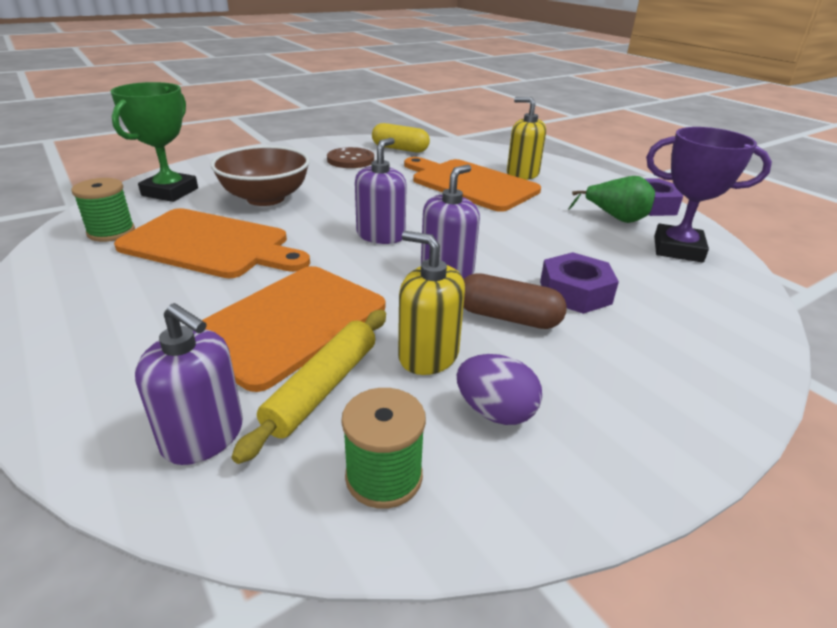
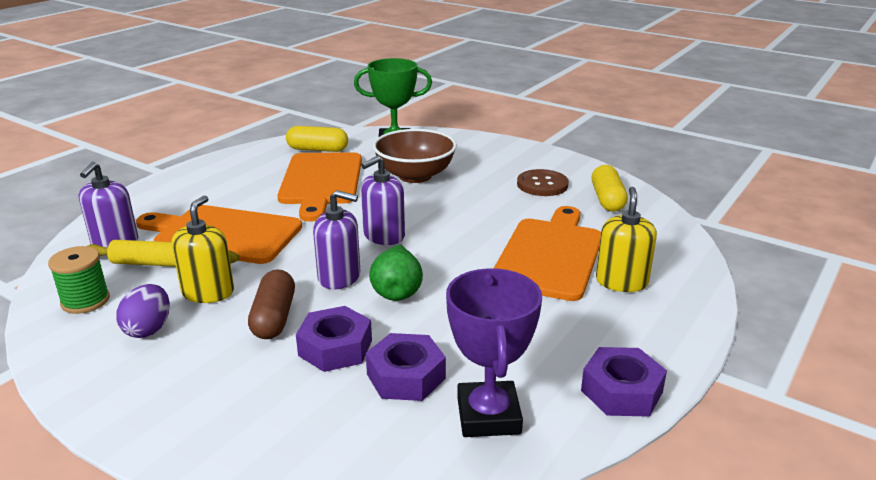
camera: 70 degrees right, 5 degrees down
green spool [71,178,135,242] -> yellow capsule [286,126,348,152]
purple soap dispenser [355,138,407,244] -> purple soap dispenser turned 135 degrees clockwise [361,155,405,245]
green pear [569,176,655,223] -> green pear moved to [369,244,423,301]
none -> purple nut [366,333,446,401]

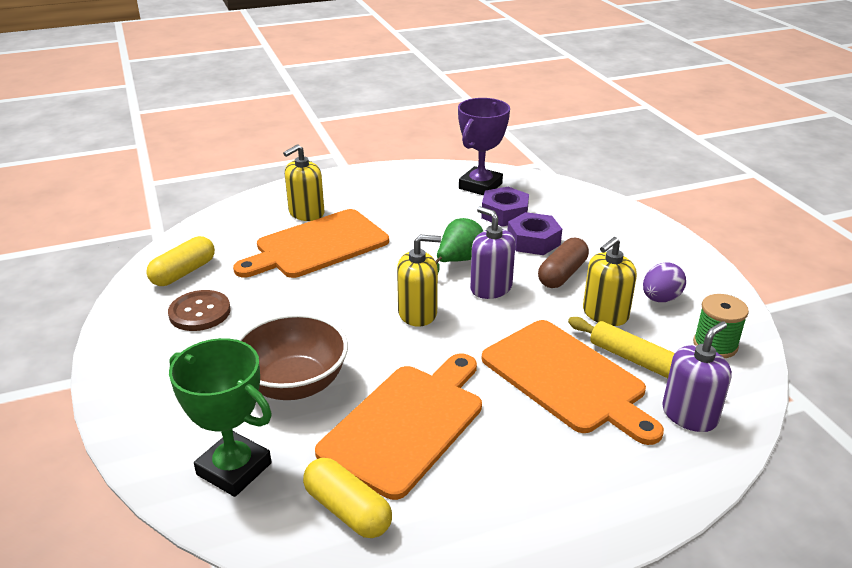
camera: 145 degrees left, 5 degrees up
purple soap dispenser [361,155,405,245] -> yellow soap dispenser [397,235,441,327]
purple nut [581,347,667,417] -> none

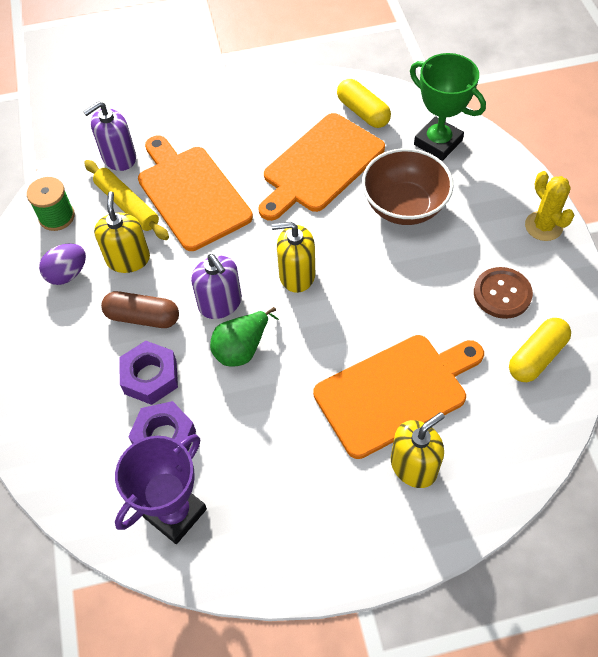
camera: 170 degrees left, 25 degrees up
brown capsule [538,238,589,288] -> brown capsule turned 60 degrees clockwise [101,291,179,328]
yellow soap dispenser [583,237,637,326] -> yellow soap dispenser turned 60 degrees counterclockwise [94,191,150,273]
none -> yellow cactus [525,171,574,241]

